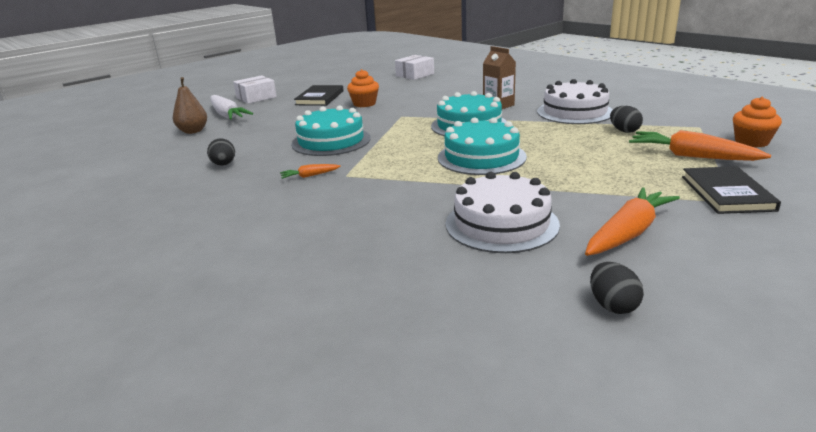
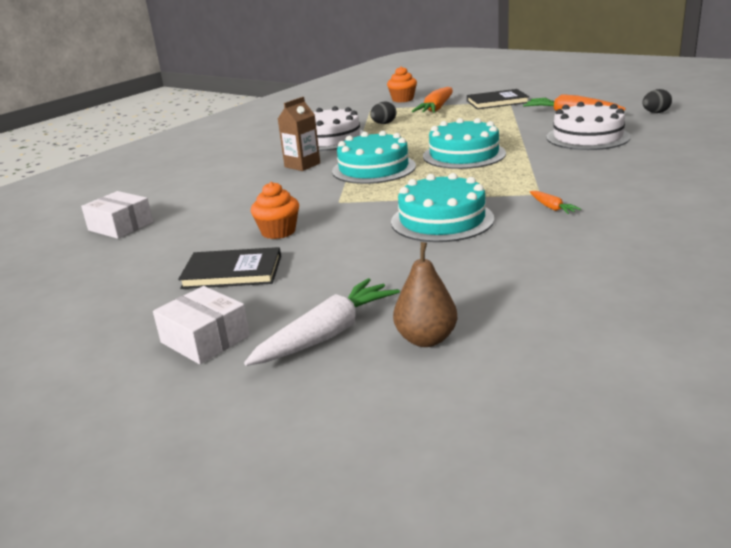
camera: 100 degrees left, 0 degrees up
black egg [207,139,235,166] -> none

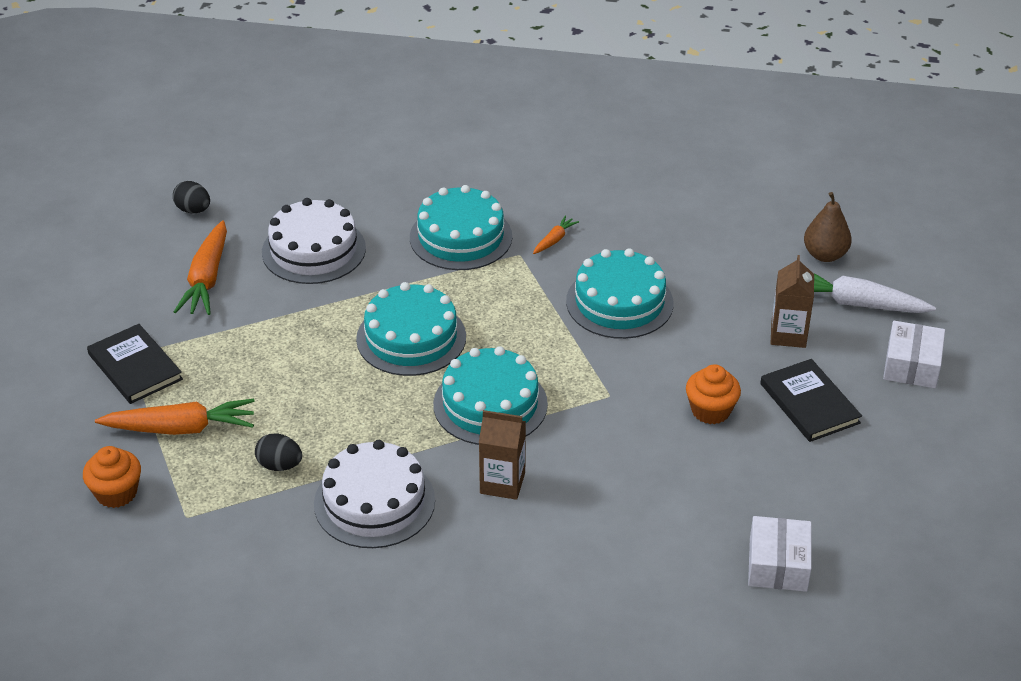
camera: 120 degrees left, 15 degrees up
none -> turquoise cake [410,185,512,270]
none -> brown carton [770,255,814,348]

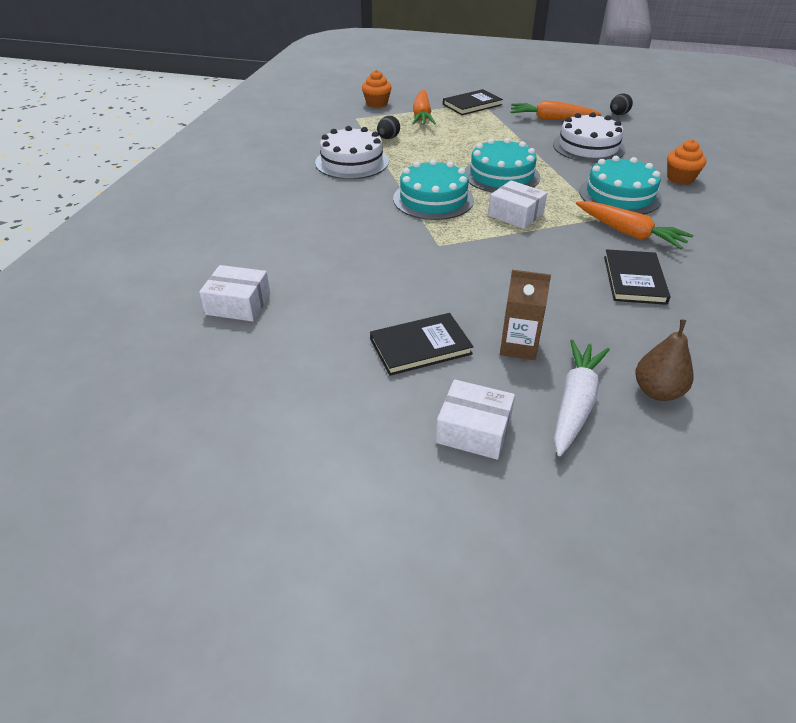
camera: 95 degrees right, 0 degrees up
brown carton [479,410,526,500] -> none
orange carrot [533,216,579,254] -> orange carrot [576,201,694,249], size x2.06
turquoise cake [566,248,674,339] -> none
orange cupcake [686,364,741,424] -> orange cupcake moved to [667,139,706,185]
none -> white box [488,180,547,229]
none -> black book [604,249,671,305]

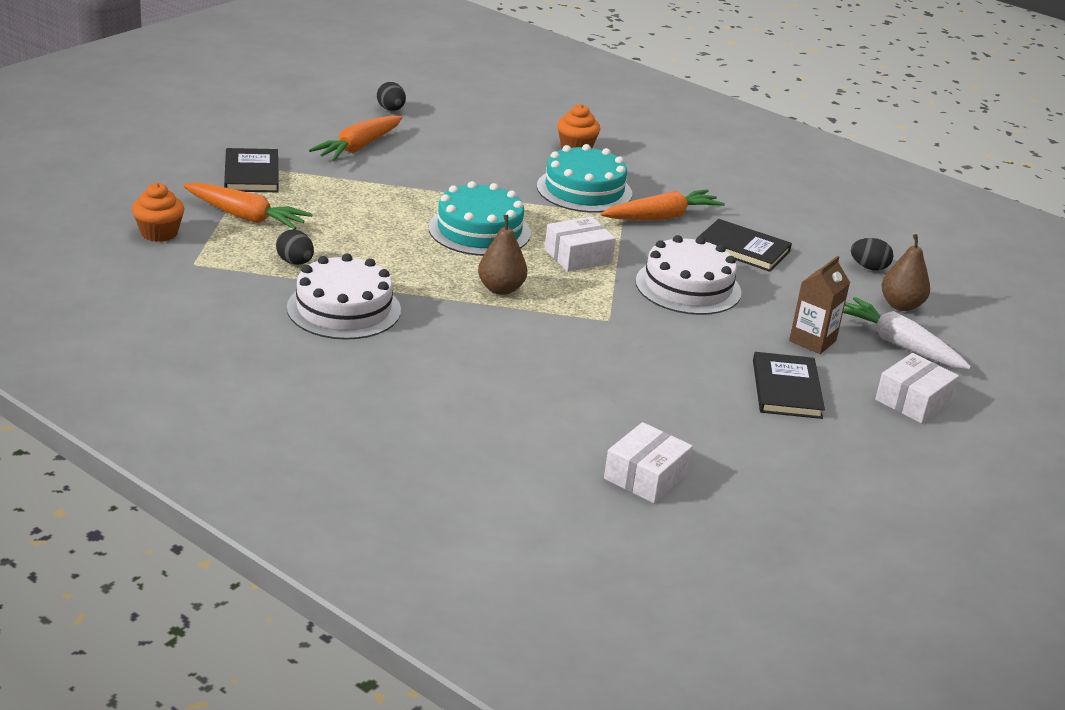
camera: 70 degrees left, 10 degrees down
turquoise cake [393,159,474,220] -> brown pear [478,215,527,295]
white cake [553,112,625,163] -> white cake moved to [635,235,741,315]
none -> black egg [851,238,893,271]

